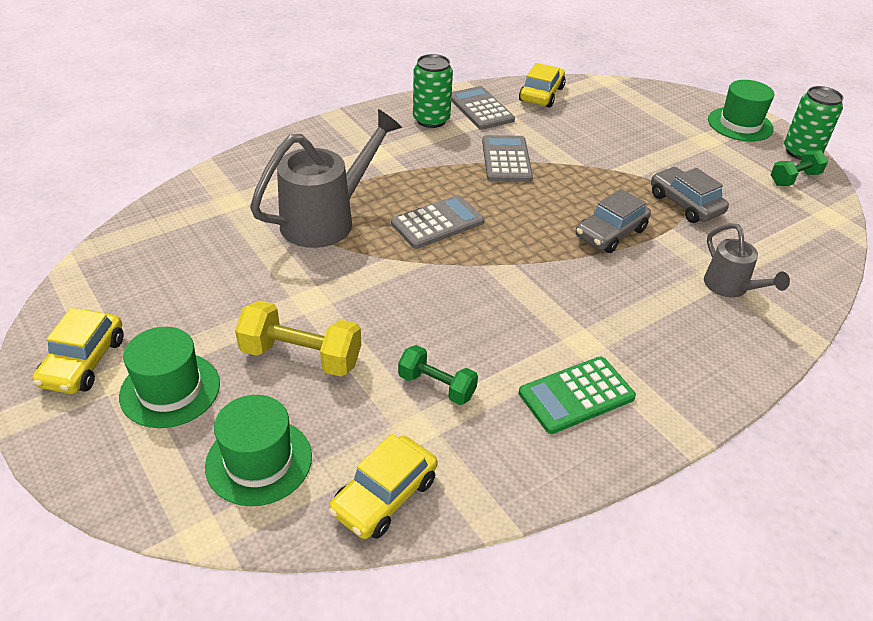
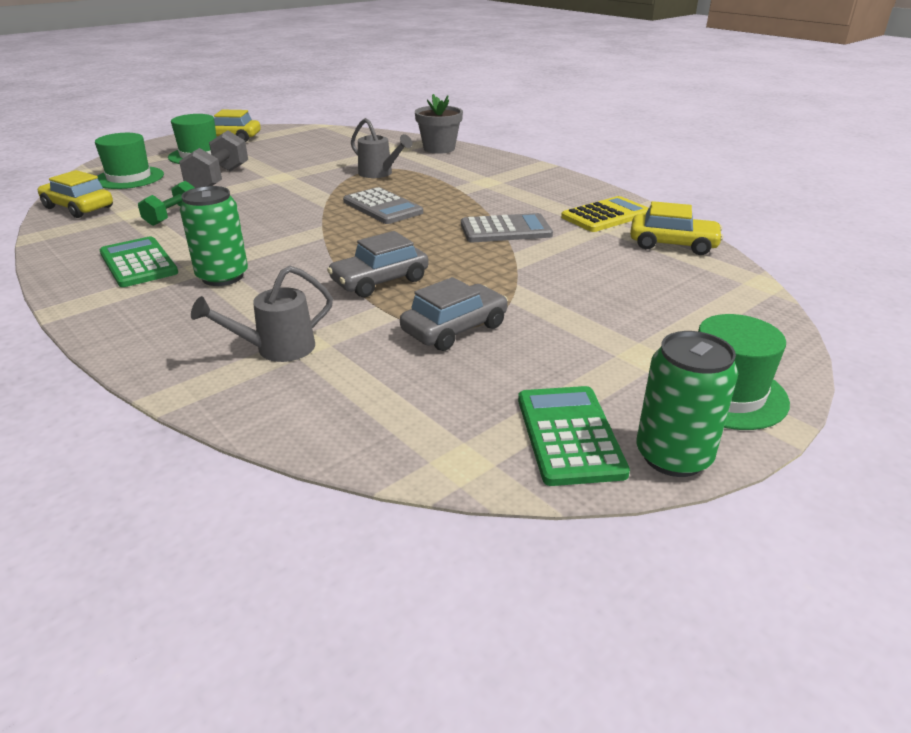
camera: 85 degrees right, 10 degrees down
yellow dumbbell [235,300,361,377] -> grey dumbbell [179,130,248,188]
grey watering can [250,109,402,248] -> grey watering can [351,118,412,178], size x0.57
green can [413,54,453,128] -> green can moved to [180,186,248,286]
grey calculator [451,86,515,130] -> yellow calculator [561,196,649,232]
grey car [576,189,651,253] -> grey car turned 75 degrees counterclockwise [327,231,429,297]
green dumbbell [771,150,828,186] -> green calculator [518,386,630,486]
none -> grey flower pot [415,94,463,154]

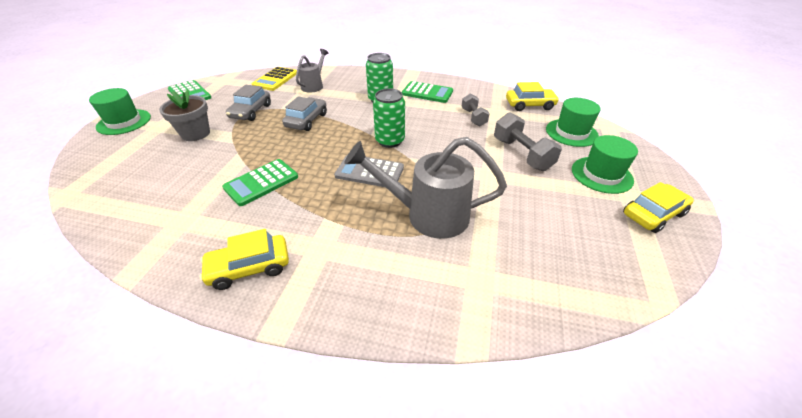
camera: 145 degrees right, 10 degrees up
green dumbbell [138,181,195,226] -> grey dumbbell [462,93,490,126]
grey watering can [351,118,412,178] -> grey watering can [344,137,507,239], size x1.77
grey flower pot [415,94,463,154] -> grey flower pot moved to [159,90,210,141]
grey calculator [461,213,553,242] -> green calculator [222,159,298,206]
yellow calculator [561,196,649,232] -> yellow calculator moved to [252,67,297,91]
yellow car [630,201,723,255] -> yellow car moved to [199,229,289,290]
green can [636,331,738,477] -> green can moved to [373,88,405,148]

